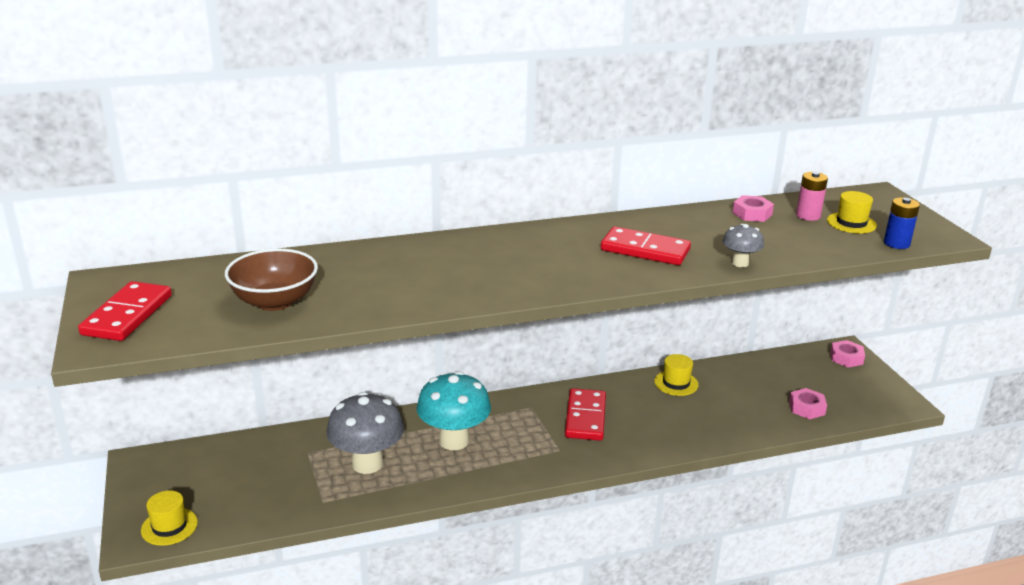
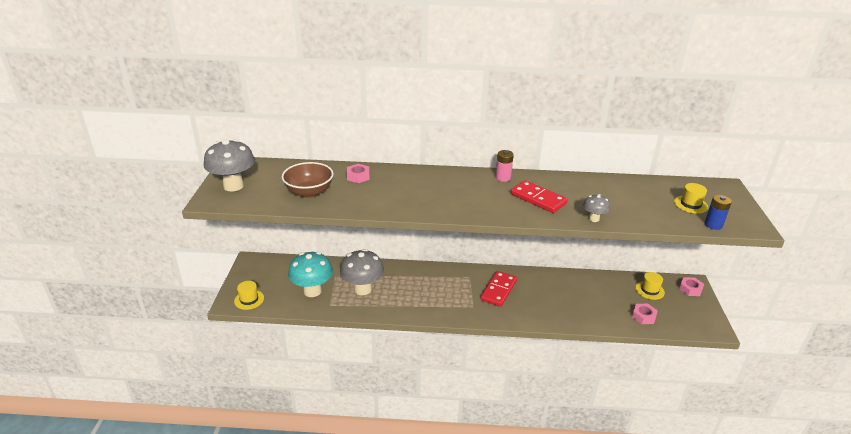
camera: 20 degrees right, 5 degrees up
red domino [78,281,172,341] -> grey mushroom [204,139,255,191]
turquoise mushroom [417,371,491,450] -> turquoise mushroom moved to [288,252,333,297]
yellow hat [654,354,699,396] -> yellow hat moved to [636,272,665,300]
pink nut [732,195,774,222] -> pink nut moved to [347,164,370,183]
pink battery [796,172,828,221] -> pink battery moved to [496,150,514,182]

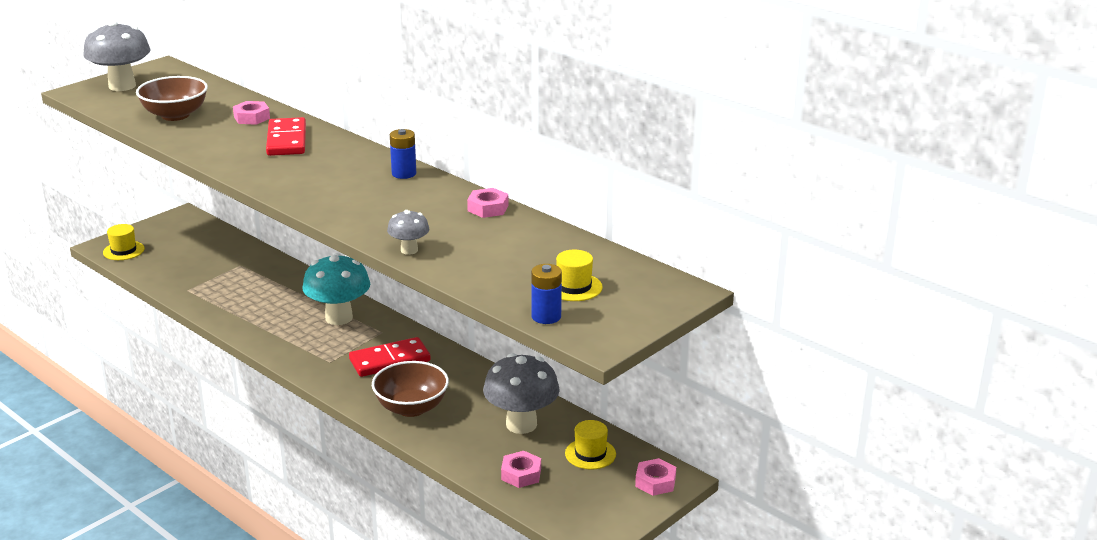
camera: 40 degrees right, 5 degrees down
turquoise mushroom [288,252,333,297] -> turquoise mushroom moved to [302,253,370,325]
grey mushroom [340,249,384,295] -> grey mushroom moved to [483,353,560,434]
pink battery [496,150,514,182] -> blue battery [390,129,416,179]
red domino [511,180,568,213] -> red domino moved to [266,117,306,156]
none -> brown bowl [372,361,449,417]
none -> pink nut [467,188,508,218]

